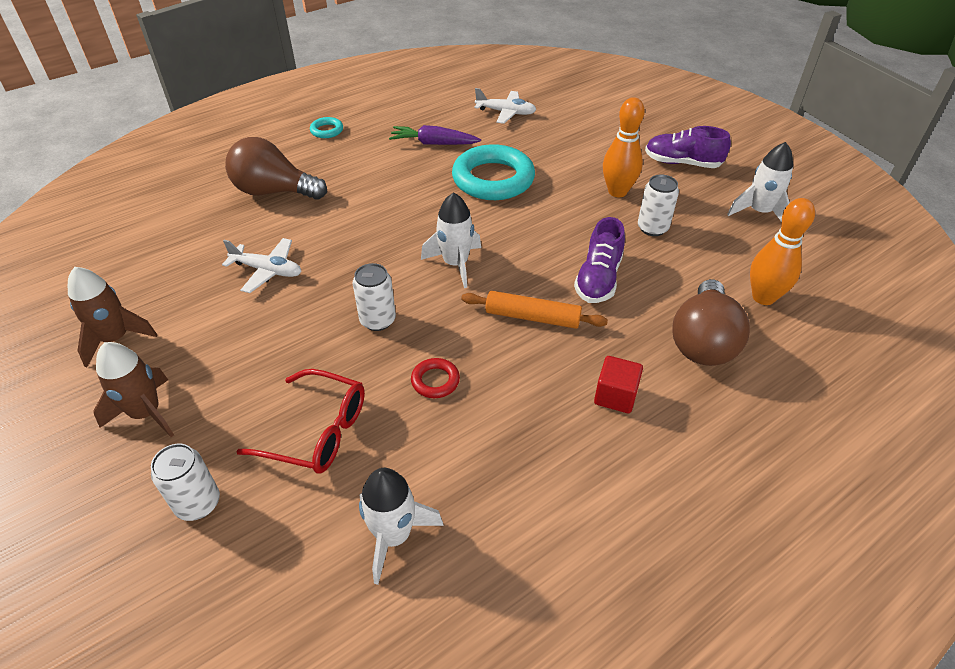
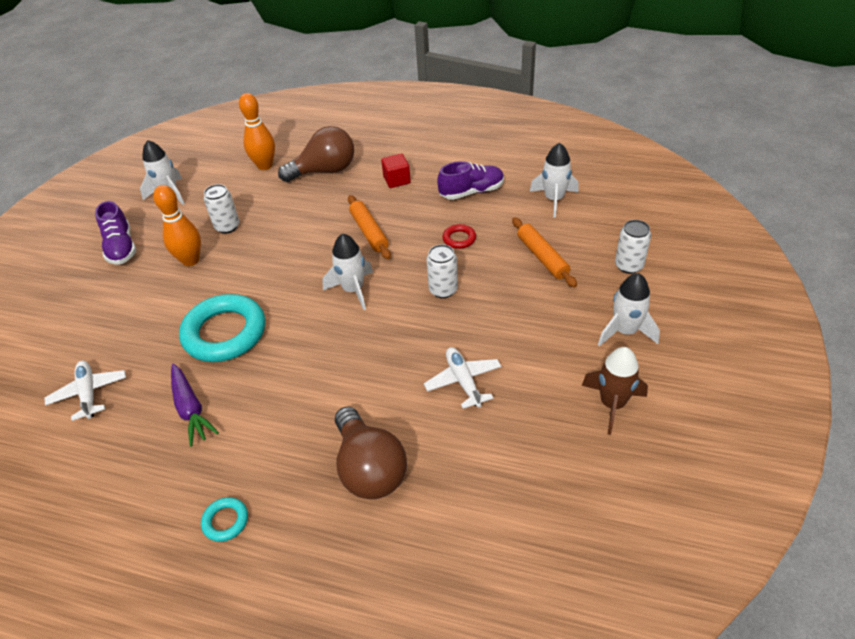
camera: 125 degrees left, 0 degrees up
brown rocket [94,342,174,437] -> white rocket [598,273,660,346]
red glasses [236,369,365,474] -> orange rolling pin [512,218,577,287]
purple shoe [574,217,625,303] -> purple shoe moved to [437,161,504,200]

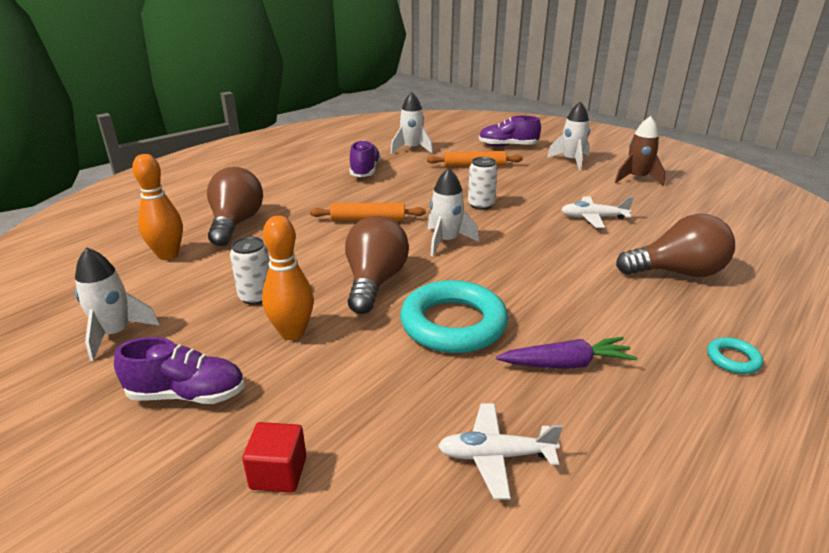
camera: 70 degrees left, 15 degrees down
red cube [381,154,411,188] -> red cube moved to [242,422,306,493]
red ring [443,224,476,249] -> none
white can [615,220,651,274] -> purple shoe [479,116,541,147]
none -> brown light bulb [345,216,409,314]

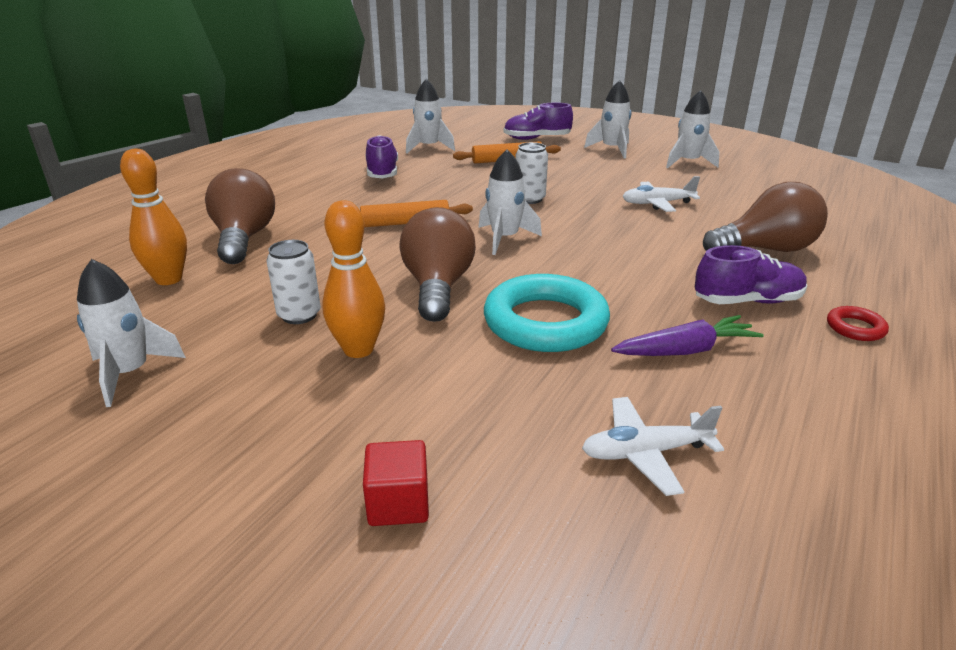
camera: 10 degrees left, 0 degrees up
purple shoe [114,337,245,404] -> purple shoe moved to [695,245,807,304]
brown rocket [615,116,665,186] -> white rocket [666,90,719,168]
turquoise ring [707,337,763,374] -> red ring [827,306,889,341]

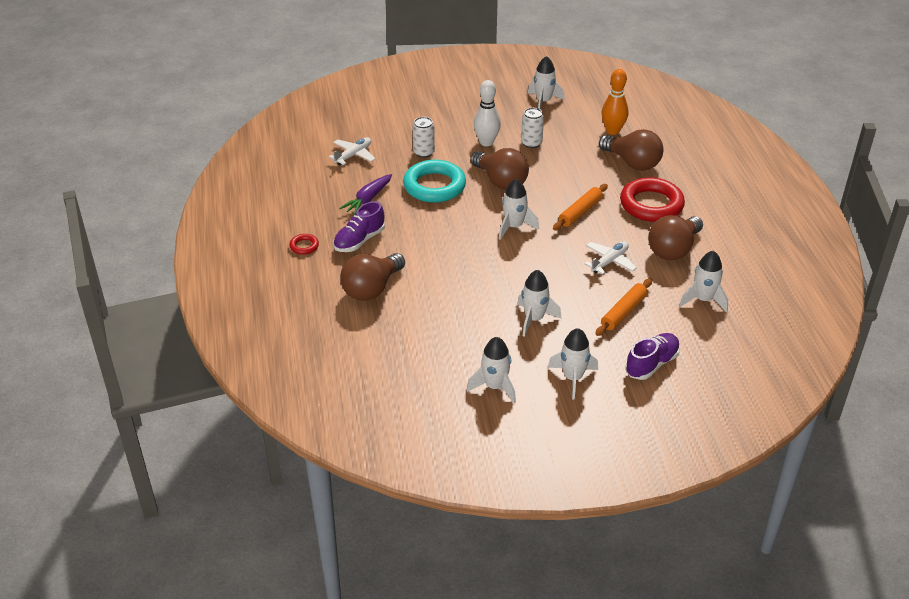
camera: 140 degrees right, 10 degrees up
orange bowling pin [322,200,385,358] -> white bowling pin [474,80,501,146]
red cube [363,440,429,526] -> none
purple shoe [365,135,398,178] -> brown light bulb [648,215,703,260]
white can [516,142,548,204] -> white can moved to [412,117,435,158]
white plane [622,176,700,212] -> white plane moved to [584,241,637,274]
none -> white rocket [517,270,562,337]
none -> red ring [620,177,685,222]

